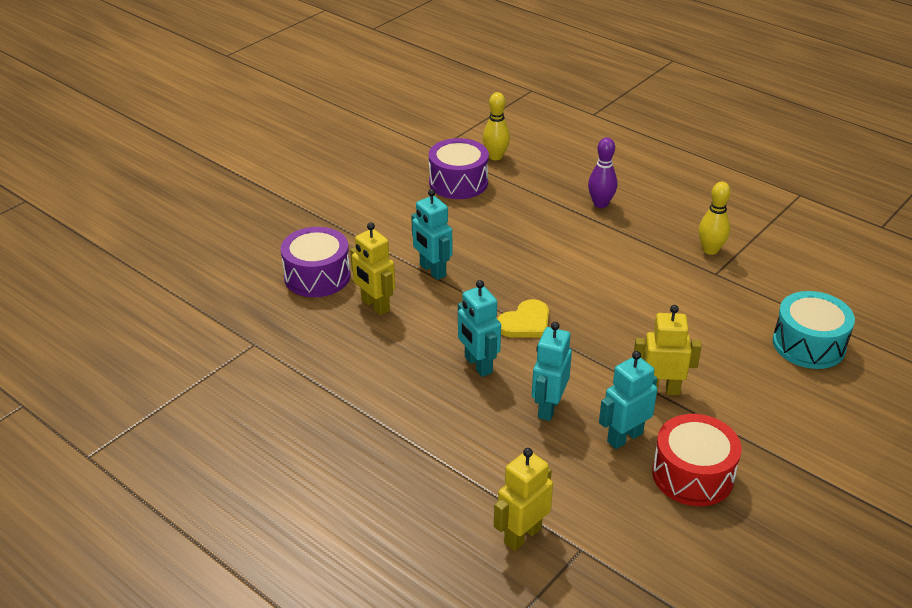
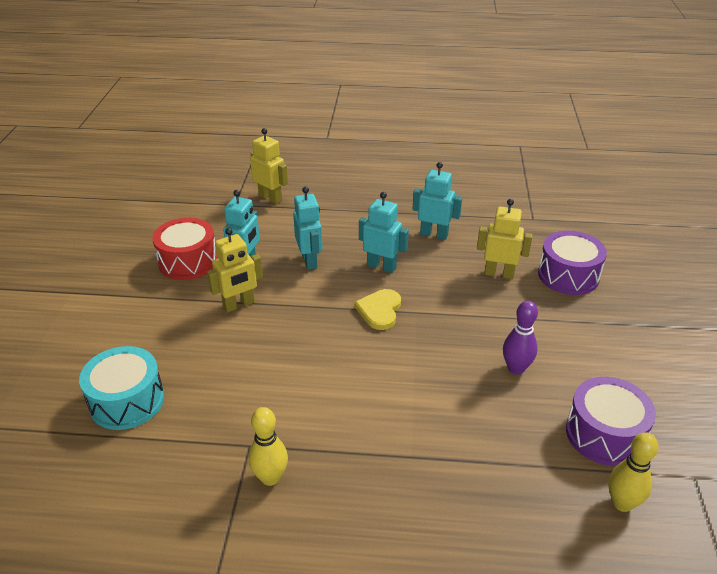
camera: 145 degrees right, 0 degrees up
turquoise robot [411,189,452,280] -> turquoise robot moved to [412,162,462,240]
yellow robot [494,448,553,551] -> yellow robot turned 60 degrees counterclockwise [250,128,288,204]
purple bowling pin [588,137,617,208] -> purple bowling pin moved to [503,301,538,375]

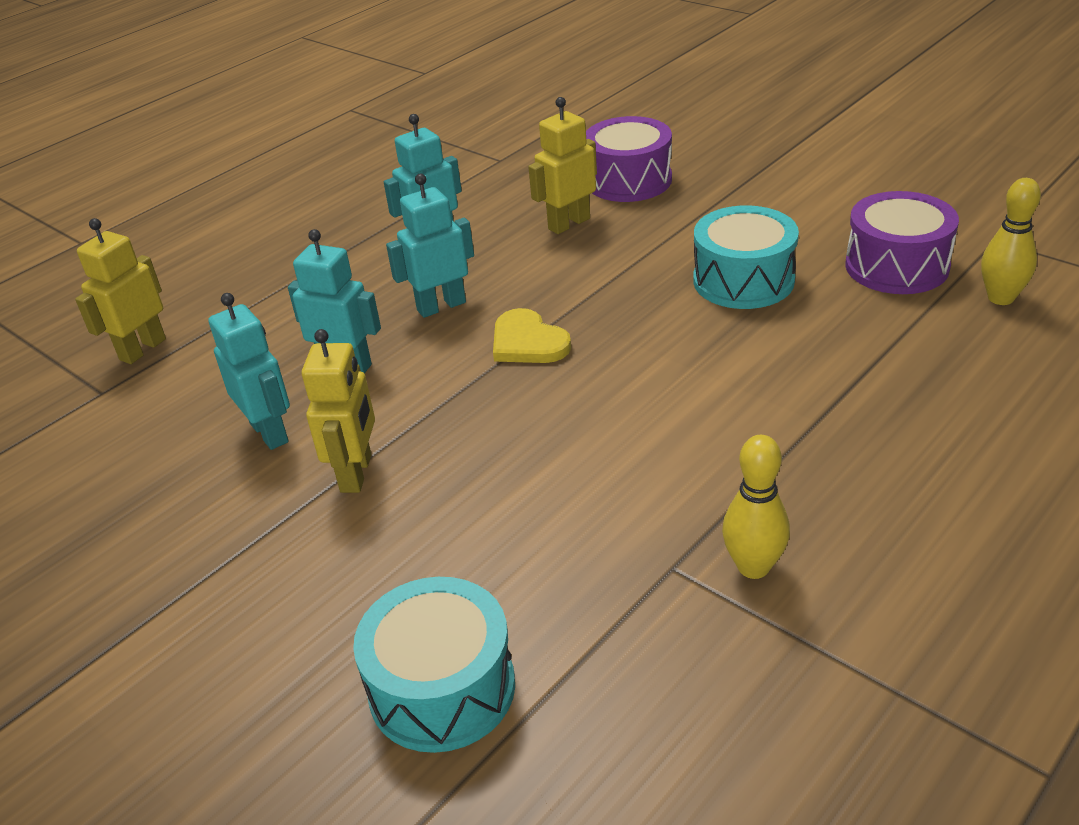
camera: 50 degrees left, 0 degrees up
red drum [153,218,218,280] -> none
yellow robot [250,128,288,204] -> yellow robot turned 45 degrees counterclockwise [75,218,166,364]
purple bowling pin [503,301,538,375] -> turquoise drum [694,205,799,309]

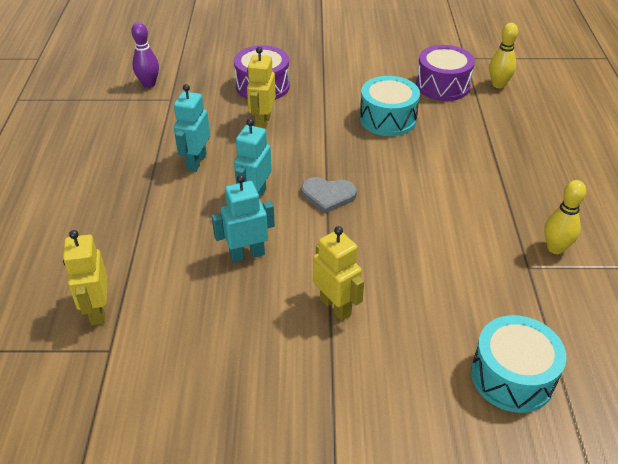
camera: 45 degrees left, 5 degrees up
turquoise robot [208,293,290,450] -> none
yellow heart [493,308,571,363] -> grey heart [301,177,357,214]
none -> purple bowling pin [131,22,159,88]

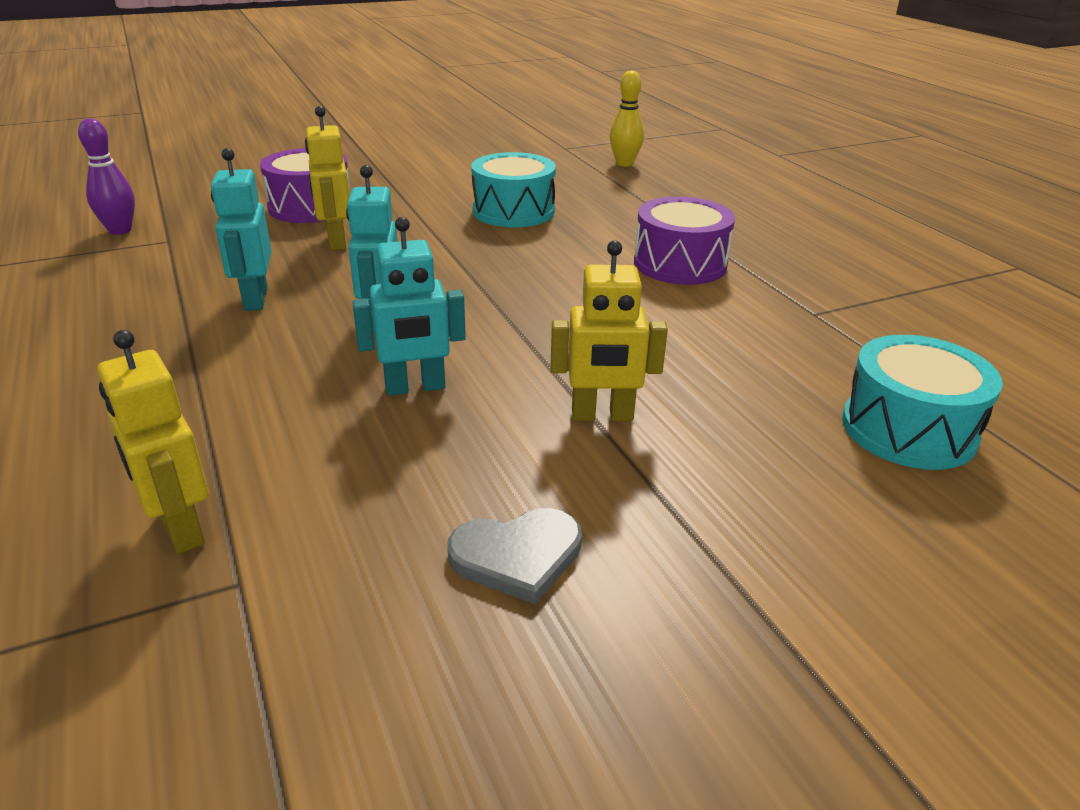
camera: 25 degrees left, 10 degrees down
turquoise robot [212,175,275,263] -> turquoise robot turned 150 degrees counterclockwise [352,217,466,396]
grey heart [301,177,357,214] -> grey heart moved to [448,508,582,604]
yellow robot [313,226,364,321] -> yellow robot turned 150 degrees clockwise [551,240,668,421]
purple drum [416,45,475,101] -> purple drum moved to [634,197,735,285]
yellow bowling pin [544,180,587,254] -> none

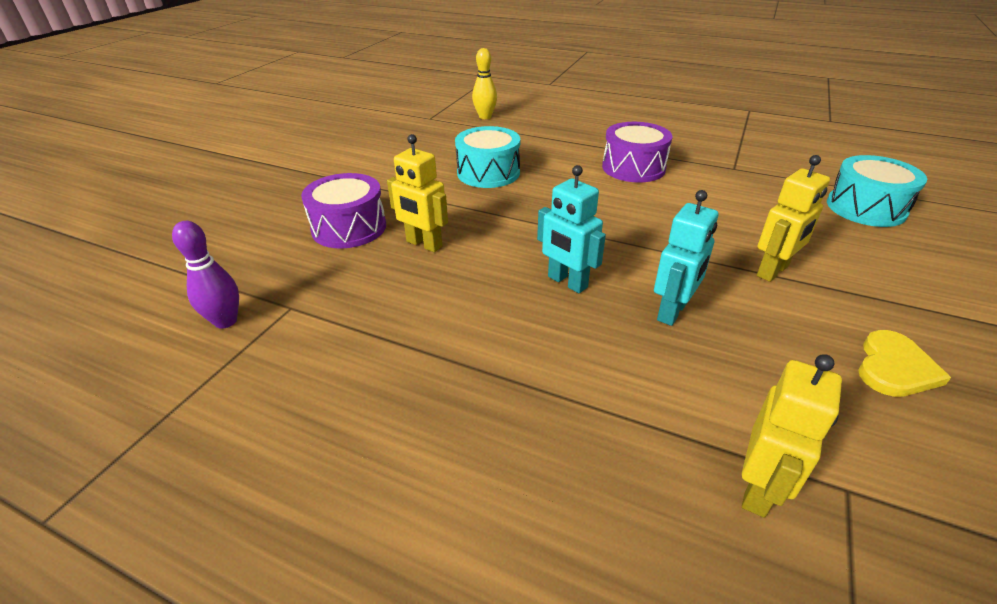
camera: 40 degrees left, 5 degrees up
yellow robot [97,330,209,554] -> yellow robot turned 75 degrees counterclockwise [742,354,842,518]
turquoise robot [211,148,272,311] -> none
grey heart [448,508,582,604] -> yellow heart [858,330,951,397]

